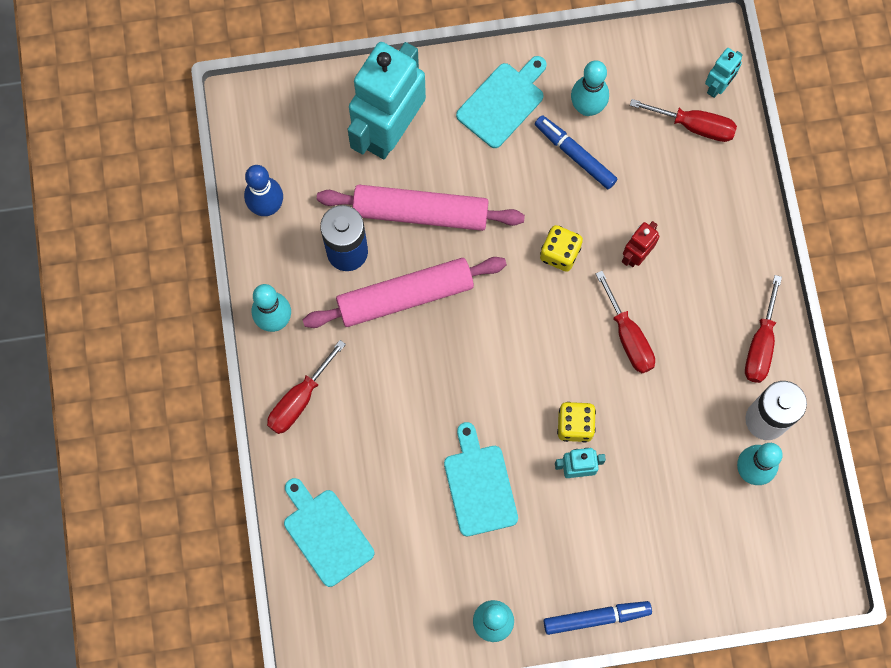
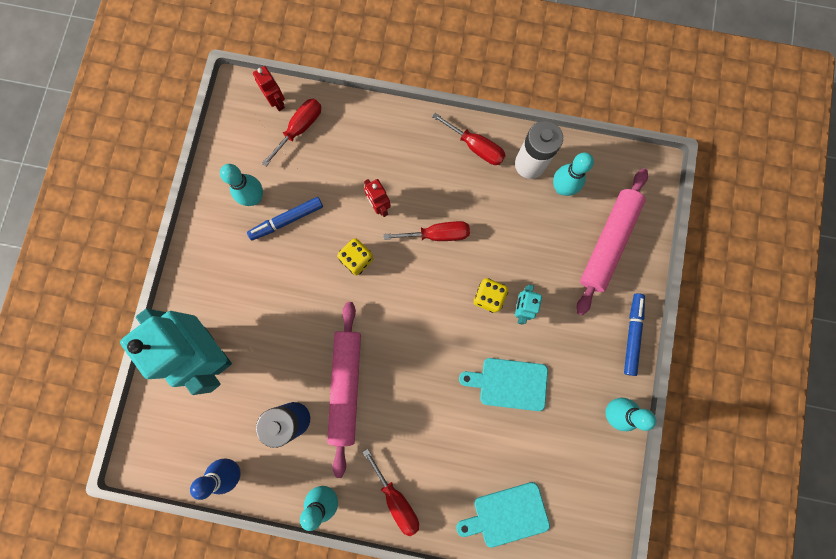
camera: 70 degrees left, 5 degrees up
pink rolling pin [317,185,525,231] -> pink rolling pin moved to [577,168,648,315]
turquoise cutting board [456,56,547,148] -> none
turquoise robot [705,48,743,98] -> red robot [253,66,285,111]

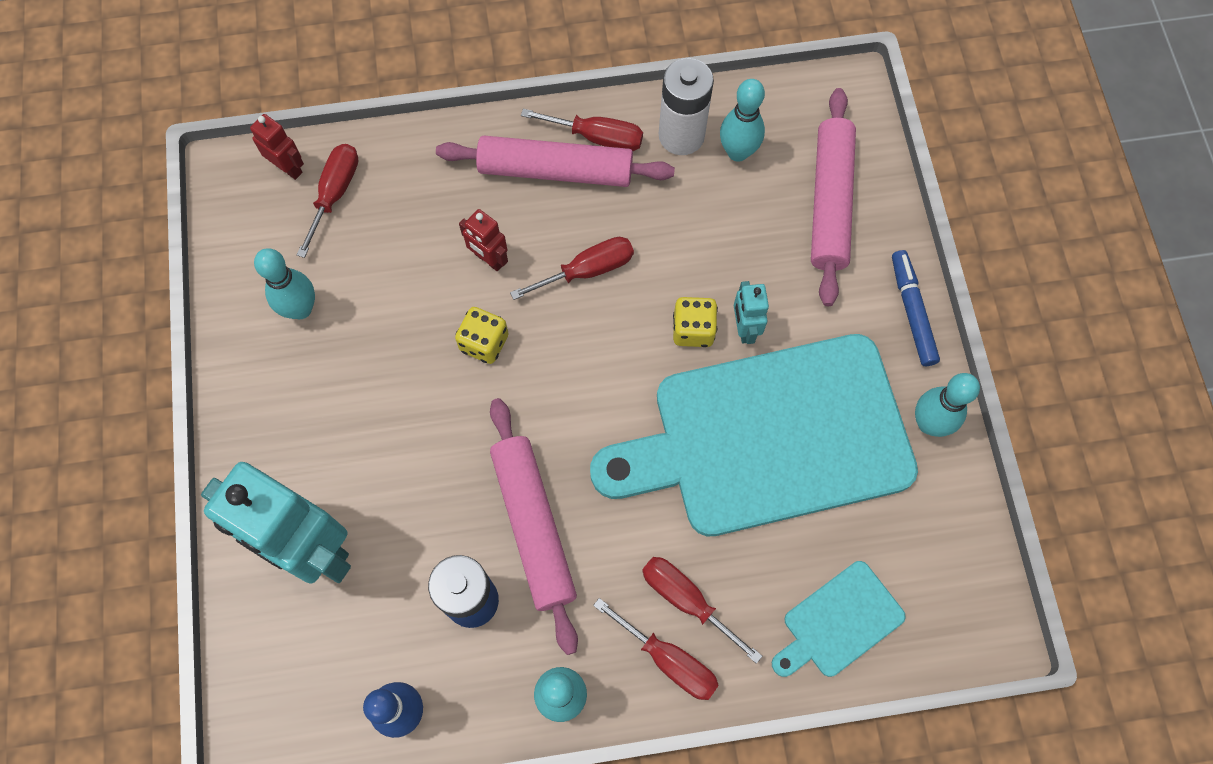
camera: 20 degrees left, 10 degrees down
blue marker [247,197,323,240] -> none
turquoise cutting board [459,358,548,411] -> turquoise cutting board [590,334,918,536], size x2.35
none -> pink rolling pin [436,136,675,187]
none -> red screwdriver [642,557,762,664]

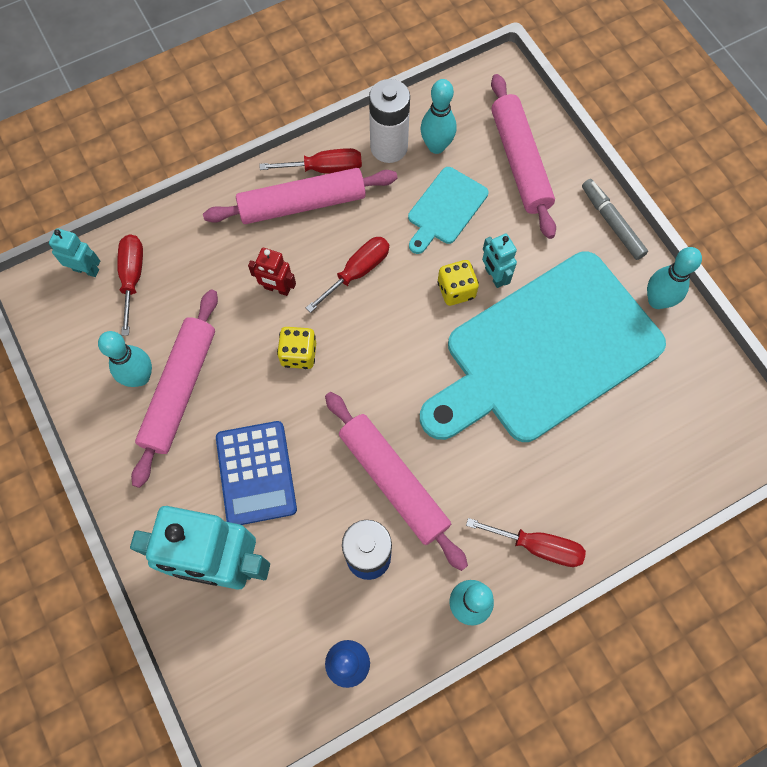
camera: 20 degrees left, 0 degrees up
red robot [250,114,304,180] -> turquoise robot [48,228,100,277]
red screwdriver [642,557,762,664] -> none
turquoise cutting board [772,561,906,677] -> turquoise cutting board moved to [408,167,488,254]
blue marker [892,250,940,366] -> grey marker [582,179,648,260]
none -> pink rolling pin [131,290,218,488]
none -> blue calculator [216,421,297,525]

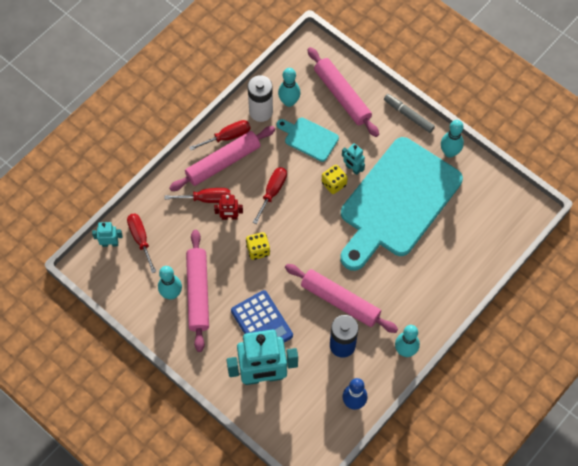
camera: 20 degrees left, 5 degrees down
turquoise cutting board [408,167,488,254] -> turquoise cutting board turned 105 degrees clockwise [277,117,339,162]
red screwdriver [466,518,586,567] -> red screwdriver moved to [164,188,230,203]

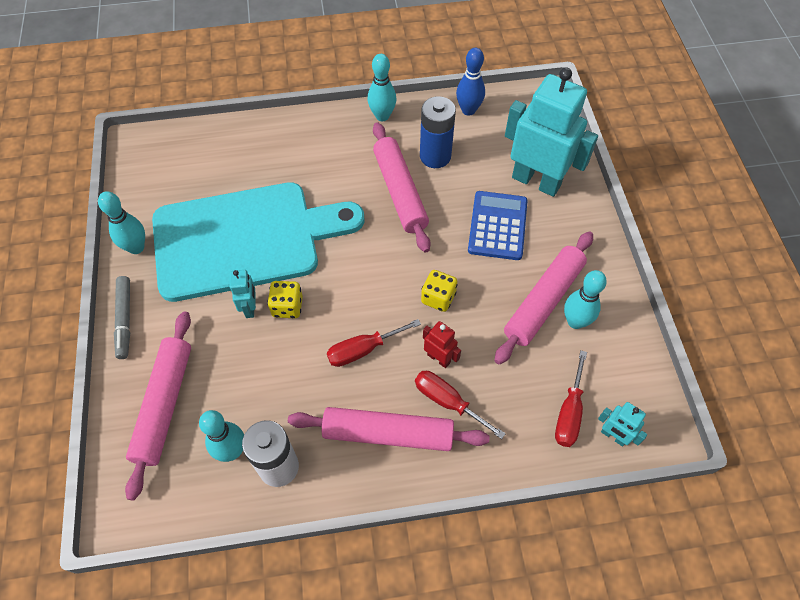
camera: 140 degrees left, 5 degrees down
red screwdriver [189,120,251,150] -> none
turquoise cutting board [277,117,339,162] -> none

